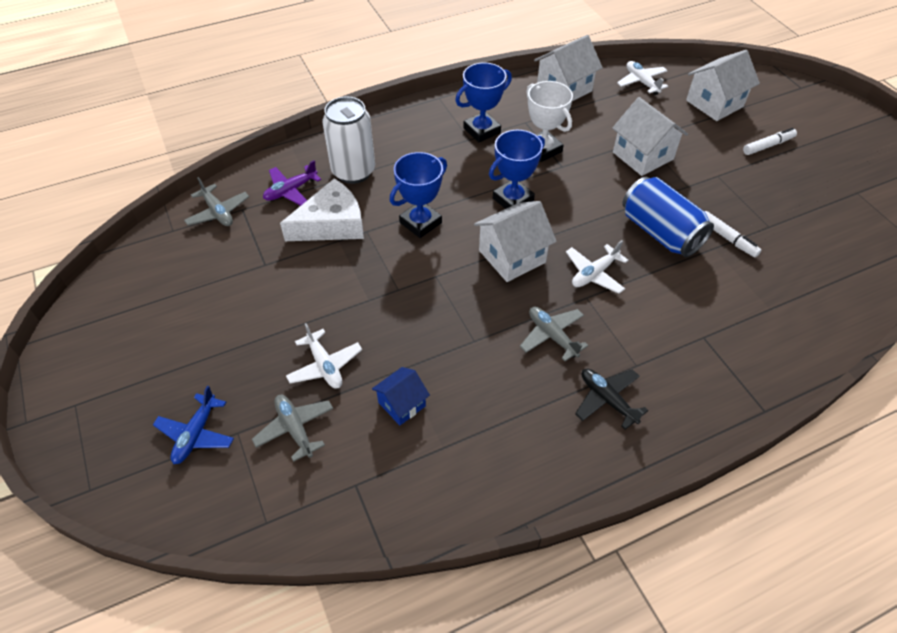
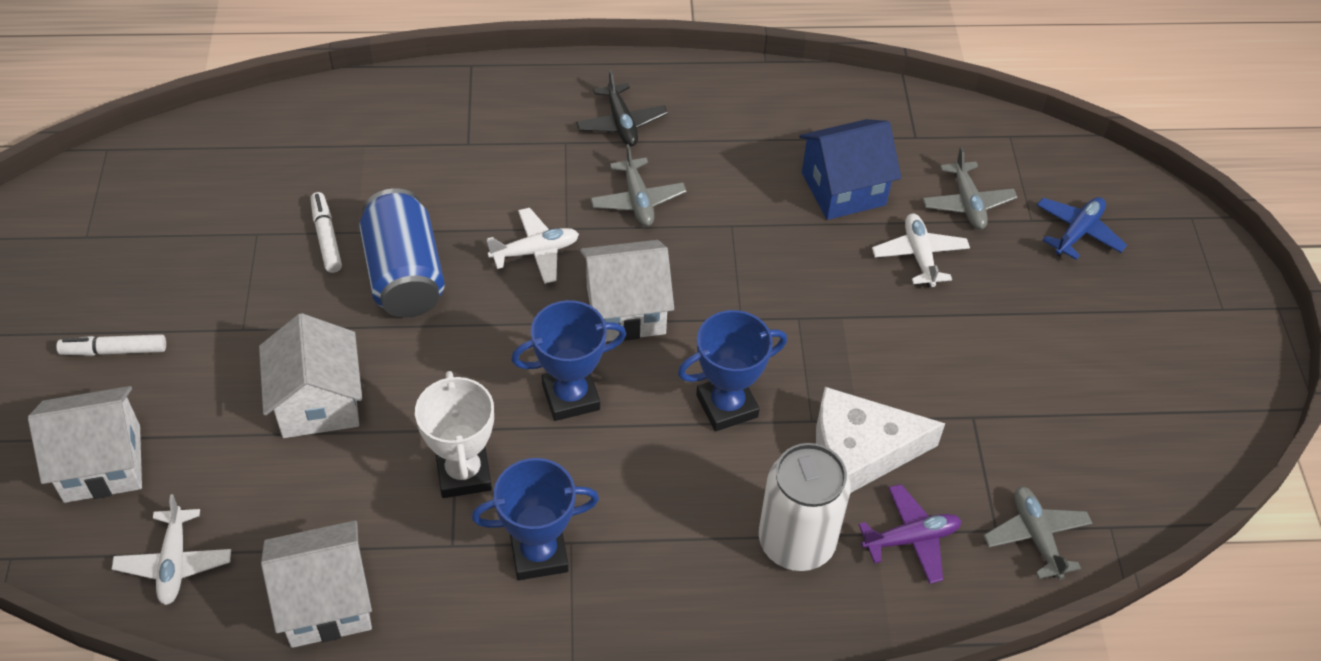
camera: 160 degrees left, 0 degrees up
blue house [372,367,430,425] -> blue house [799,119,901,220], size x1.66

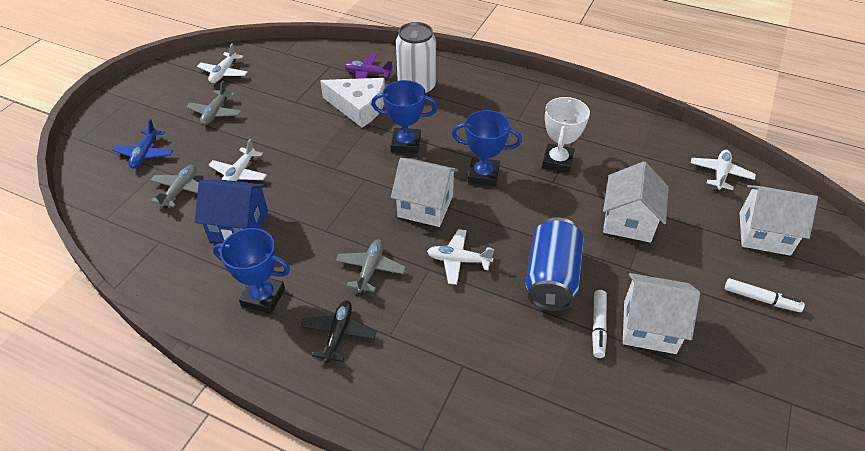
camera: 150 degrees left, 5 degrees down
white house [261,521,372,648] -> white house moved to [623,273,700,354]
blue trophy [472,458,599,580] -> blue trophy moved to [213,228,290,314]
grey plane [983,487,1092,580] -> grey plane moved to [186,81,242,125]
blue plane [1037,197,1127,260] -> blue plane turned 60 degrees counterclockwise [112,119,173,169]
none -> white plane [197,43,248,83]

